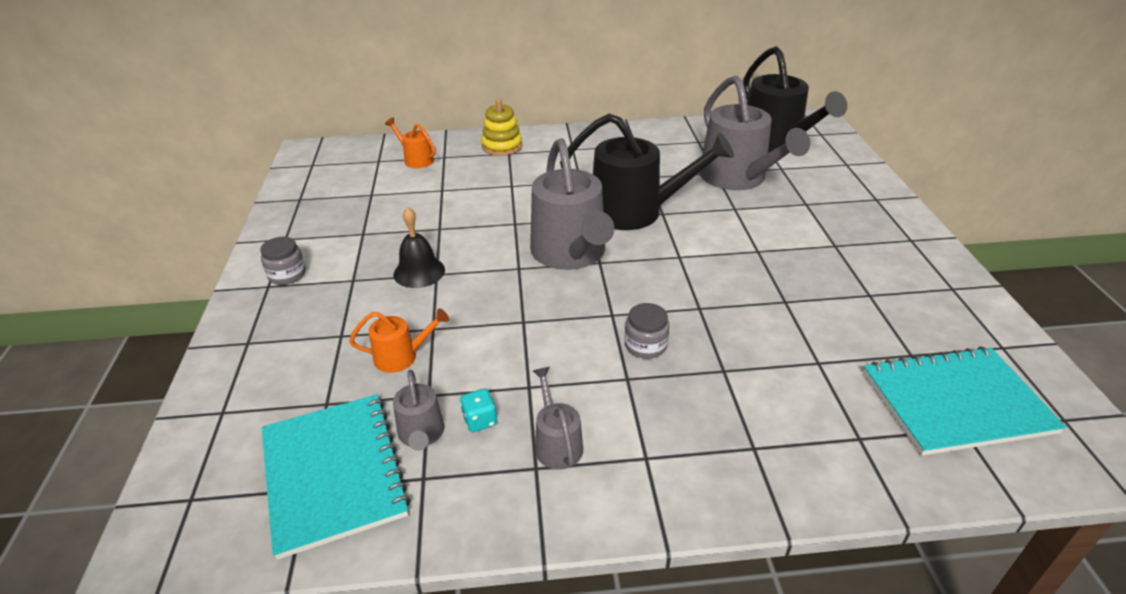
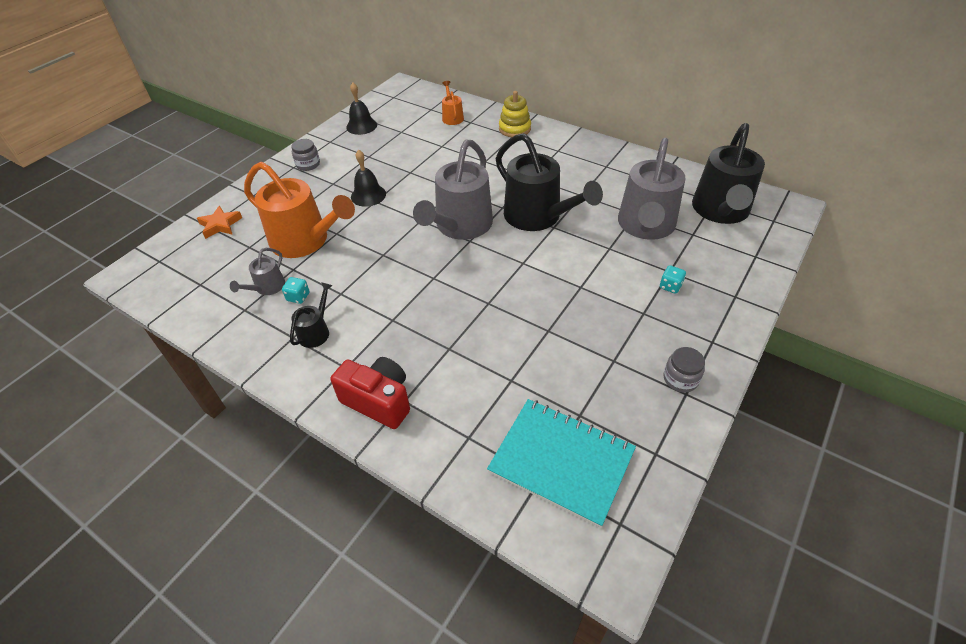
camera: 40 degrees right, 10 degrees up
turquoise notebook [262,394,410,560] -> none
orange watering can [349,308,449,373] -> orange watering can [244,162,355,258], size x2.15
grey watering can [533,367,583,470] -> black watering can [290,282,333,348]
grey jar [625,303,670,359] -> grey jar moved to [663,347,705,393]
none -> orange star [197,206,242,239]
none -> red camera [331,357,410,429]
none -> black bell [346,83,377,135]
none -> turquoise dice [660,265,686,294]

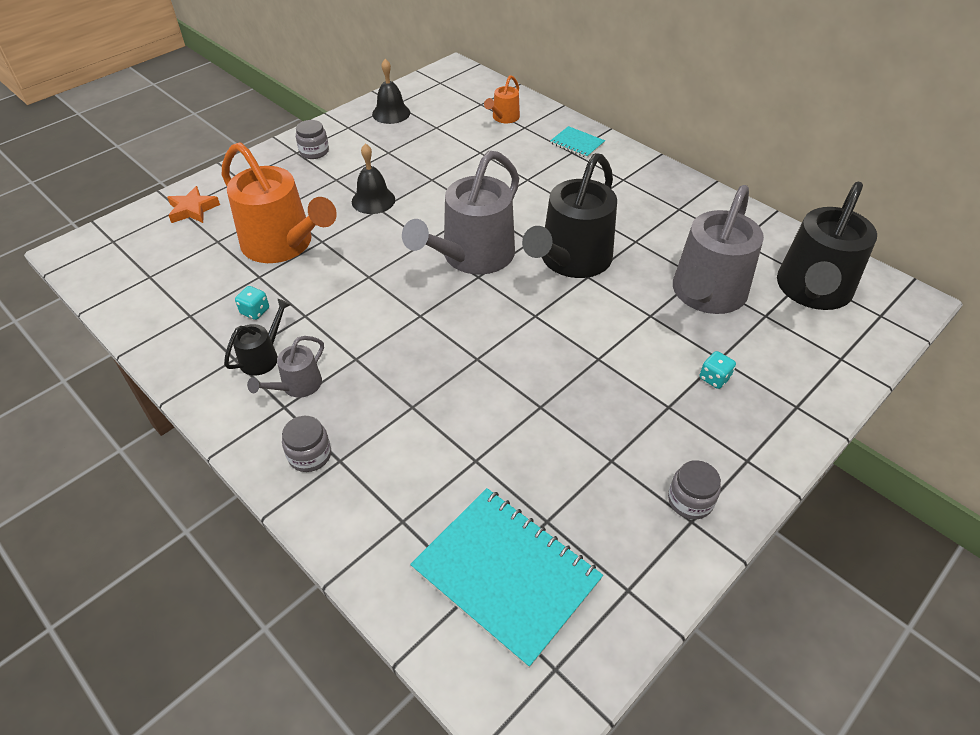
camera: 10 degrees right, 0 degrees up
grey watering can [230,248,285,295] -> grey watering can moved to [247,336,324,398]
red camera [331,357,410,429] -> grey jar [282,416,331,472]
orange watering can [442,81,464,125] -> orange watering can turned 150 degrees counterclockwise [484,75,520,123]
black watering can [496,133,603,231] -> black watering can turned 60 degrees clockwise [522,153,617,278]
yellow stacking toy [499,91,531,137] -> turquoise notebook [550,126,605,158]

